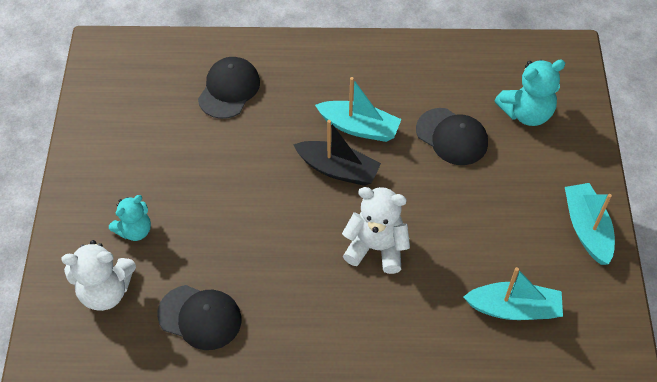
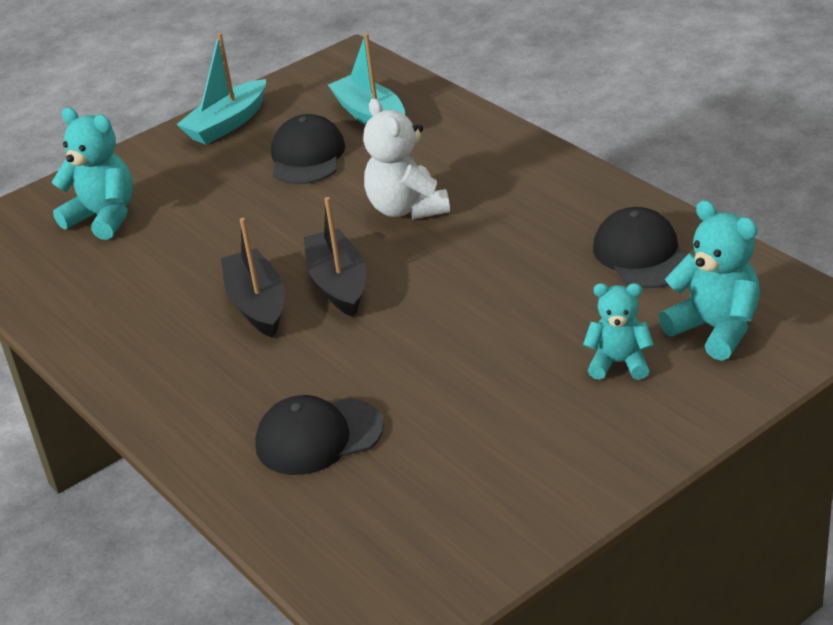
camera: 125 degrees left, 20 degrees down
white teddy bear [61,240,136,311] -> turquoise teddy bear [659,200,760,361]
turquoise boat [315,77,401,142] -> black boat [221,218,285,338]
black cap [416,108,488,165] -> black cap moved to [271,114,345,184]

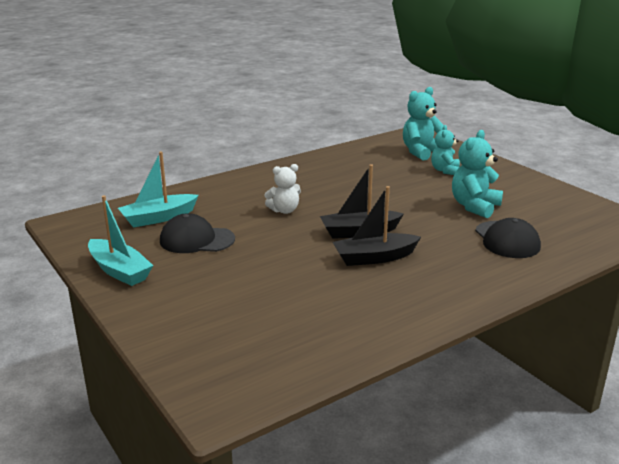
camera: 90 degrees left, 10 degrees down
turquoise teddy bear [52,108,133,240] -> turquoise teddy bear moved to [452,130,503,218]
white teddy bear [363,98,450,220] -> white teddy bear [264,164,301,214], size x0.67
black cap [593,207,686,288] -> none

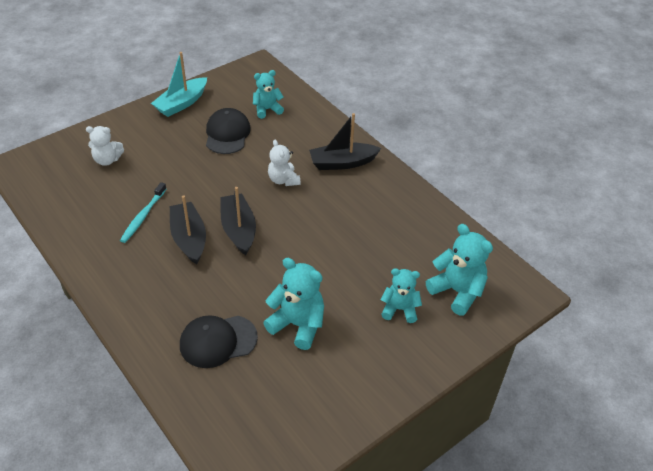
camera: 85 degrees right, 20 degrees up
turquoise boat [118,151,199,228] -> turquoise teddy bear [253,70,284,119]
none -> white teddy bear [86,126,124,166]
none -> turquoise toothbrush [120,182,166,243]
none -> black boat [309,113,381,170]

